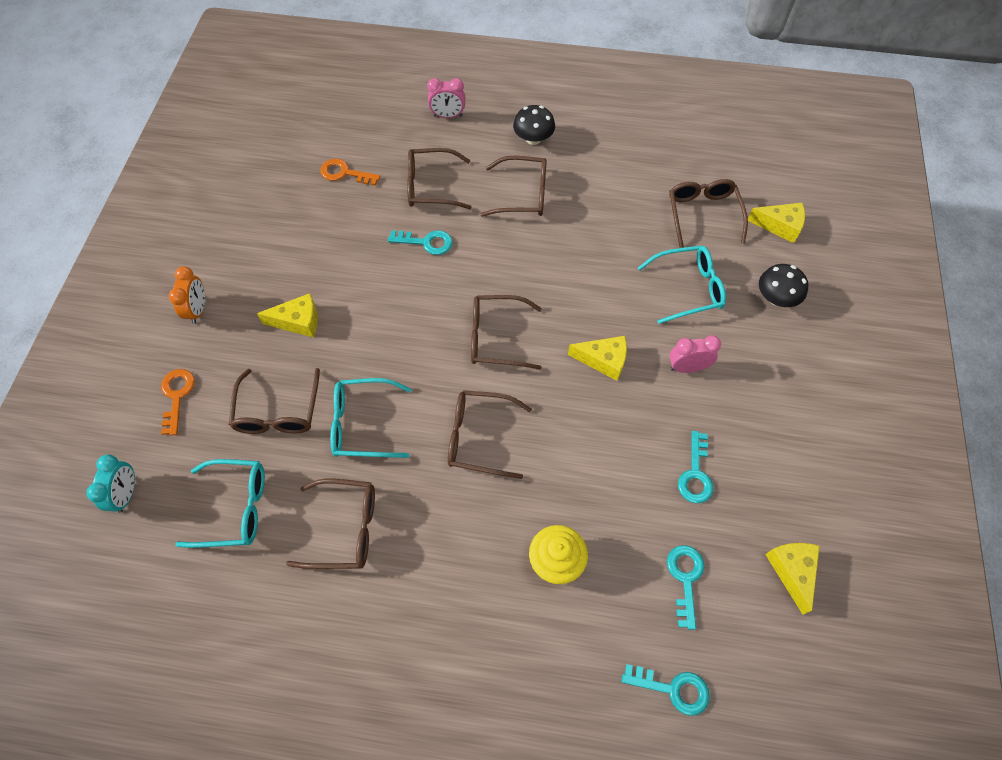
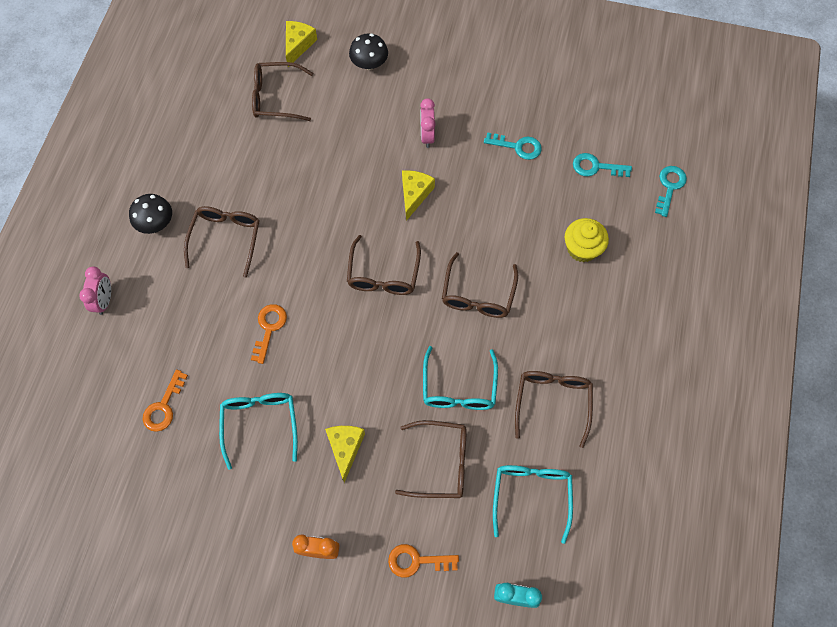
camera: 85 degrees left, 5 degrees up
turquoise key [388,230,453,255] -> orange key [251,304,287,364]
brown glasses [407,148,472,209] -> none
turquoise glasses [638,245,726,324] -> turquoise glasses moved to [219,393,298,470]
yellow cheese [765,543,820,615] -> none

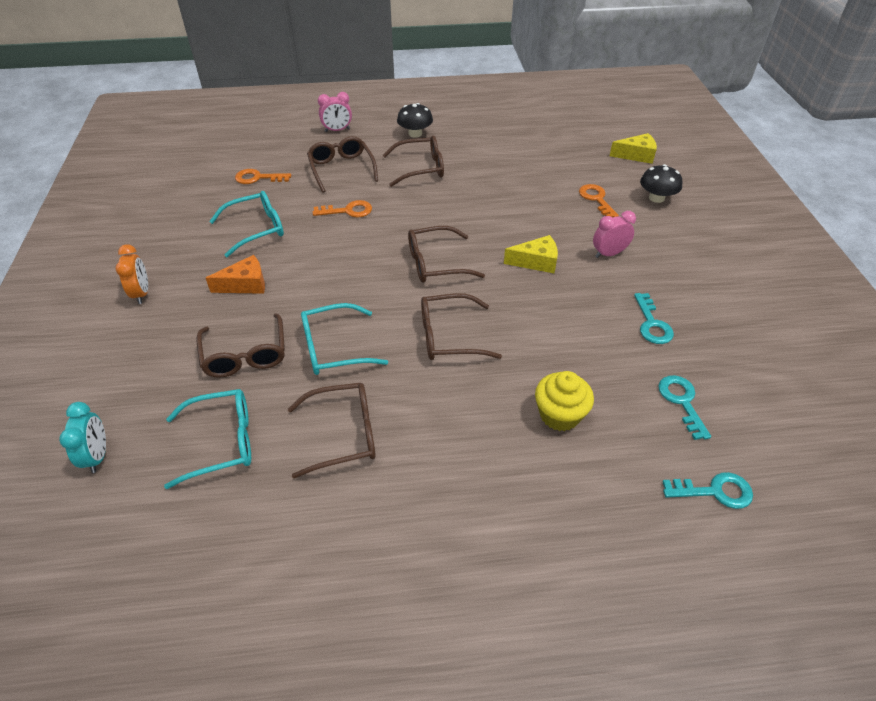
camera: 70 degrees right, 20 degrees down
brown glasses [252,62,314,121] -> brown glasses moved to [307,136,378,193]
yellow cheese [325,426,365,483] -> orange cheese [206,255,265,294]
orange key [388,544,459,578] -> orange key moved to [579,184,619,217]

